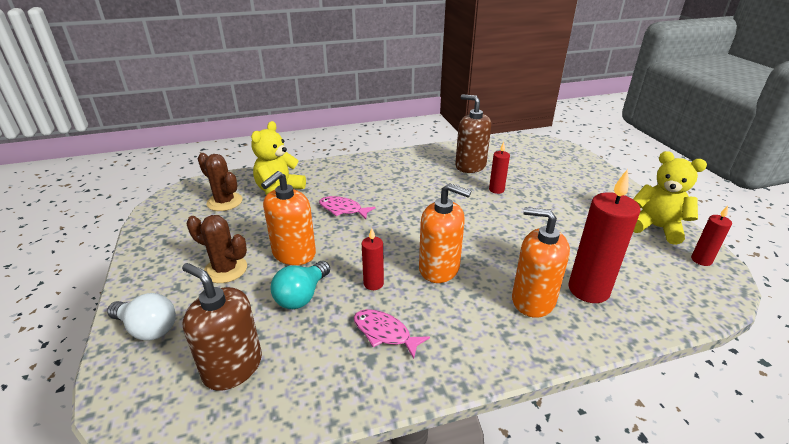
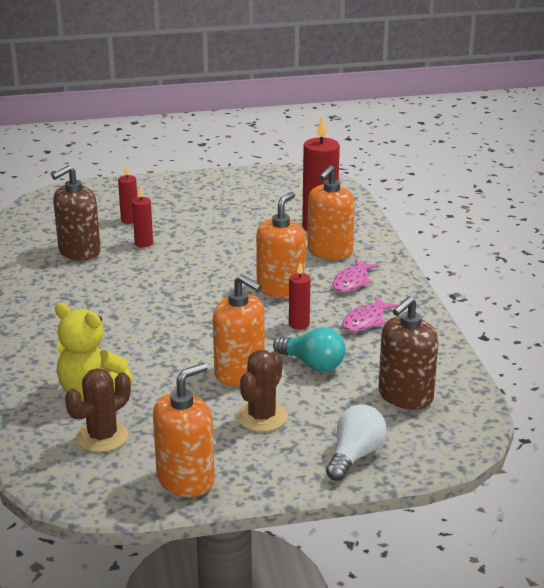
camera: 85 degrees left, 5 degrees down
pink fish [319,196,376,219] -> pink fish moved to [332,259,378,293]
yellow teddy bear [633,151,707,245] -> none
red candle [691,206,732,266] -> red candle moved to [118,165,137,224]
none -> orange soap dispenser [153,363,215,497]

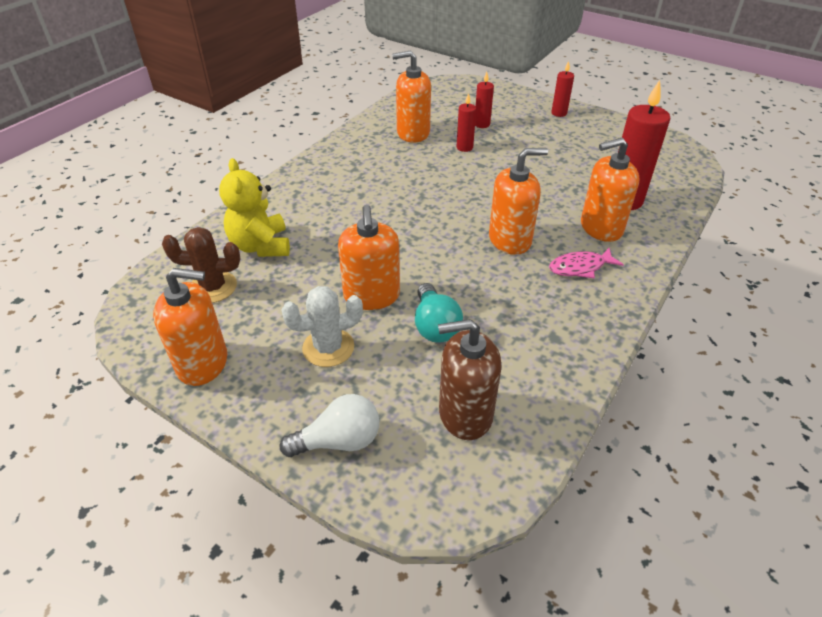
camera: 45 degrees right, 15 degrees up
brown soap dispenser [51,165,101,261] -> orange soap dispenser [392,50,431,143]
brown cactus [237,350,288,432] -> white cactus [281,286,363,367]
red candle [289,263,311,330] -> red candle moved to [551,61,574,117]
pink fish [342,297,398,332] -> none

